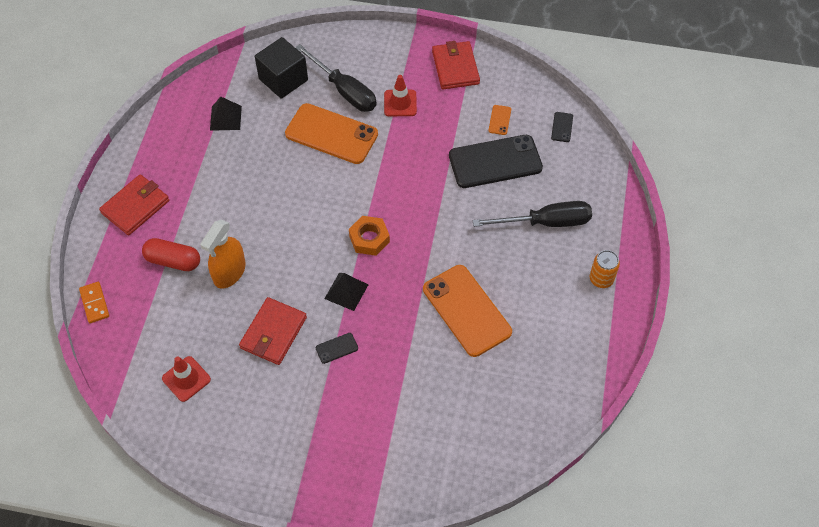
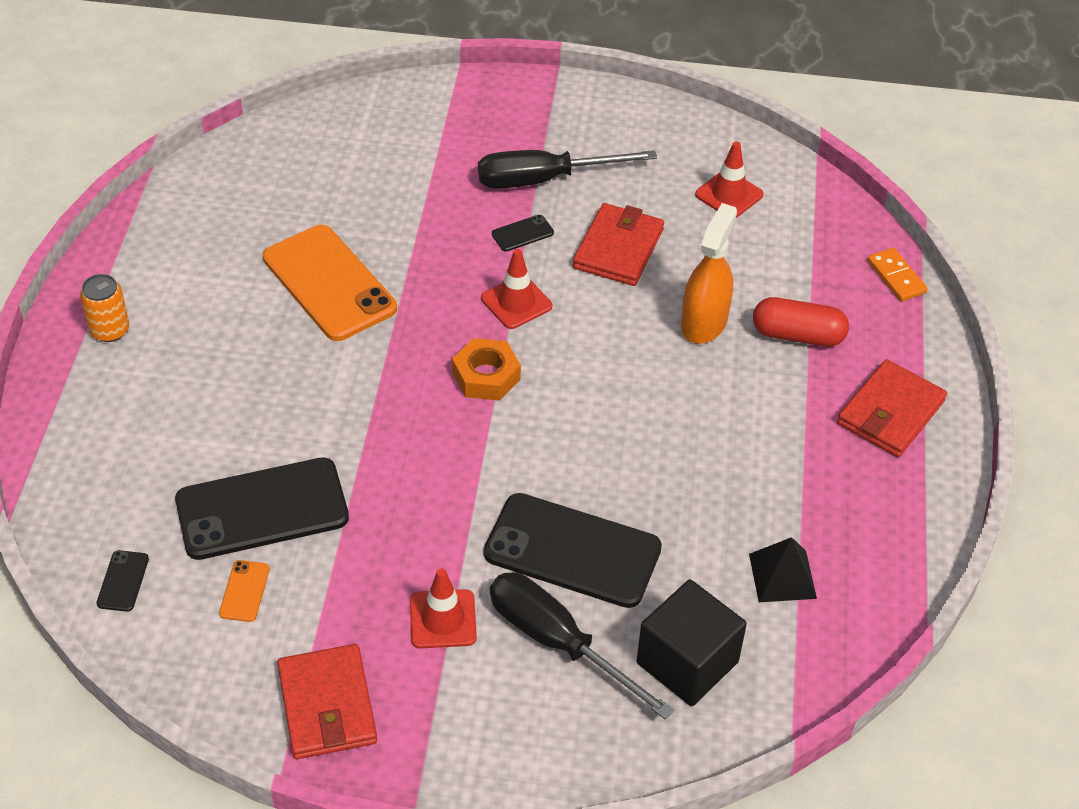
camera: 175 degrees right, 10 degrees down
orange phone [285,103,378,164] -> black phone [484,493,662,608]
black pyramid [324,273,368,311] -> red traffic cone [481,249,552,329]
black screwdriver [473,201,592,227] -> black screwdriver moved to [478,150,657,189]

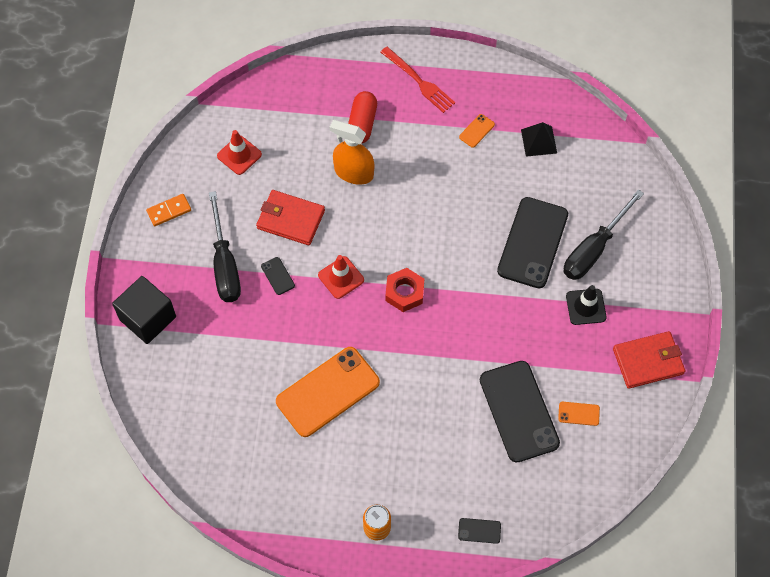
camera: 90 degrees left, 15 degrees up
black phone [96,550,149,612] -> black phone moved to [458,518,501,544]
red traffic cone [410,568,477,648] -> black traffic cone [566,285,607,325]
orange nut [452,338,521,401] -> red nut [385,268,424,312]
black cube [637,579,747,706] -> black cube moved to [112,276,176,344]
red wallet [837,359,947,457] -> red fork [380,47,455,113]
orange domino [867,248,928,301] -> orange domino moved to [146,194,191,226]
none -> orange phone [459,114,495,147]

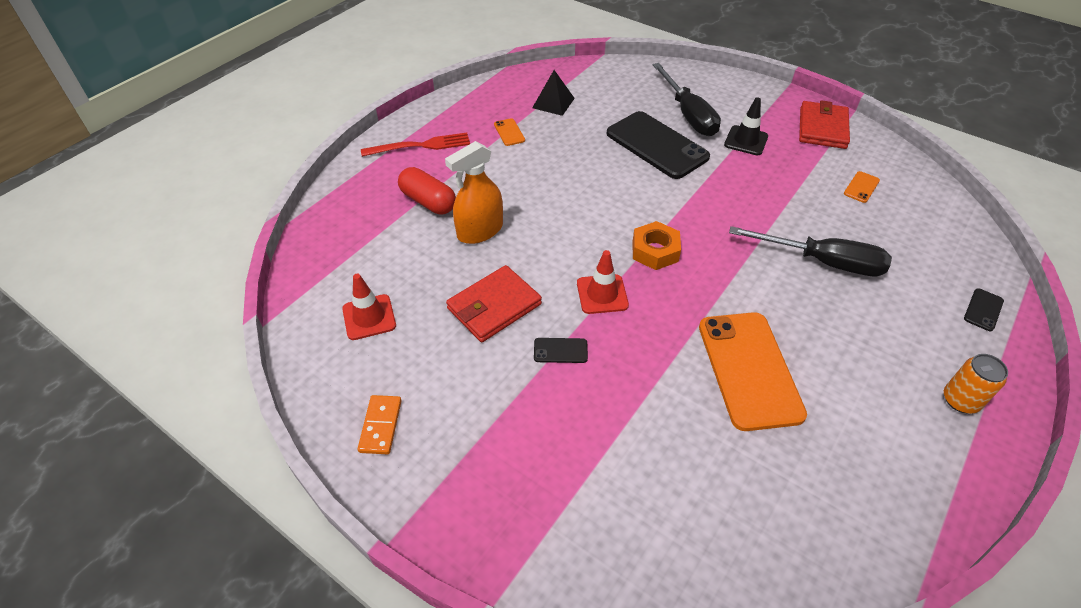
camera: 60 degrees left, 15 degrees down
black cube [112,276,176,344] -> none
black screwdriver [209,191,241,302] -> black screwdriver moved to [729,226,892,276]
red nut [385,268,424,312] -> orange nut [633,221,681,270]
black phone [480,361,560,463] -> none

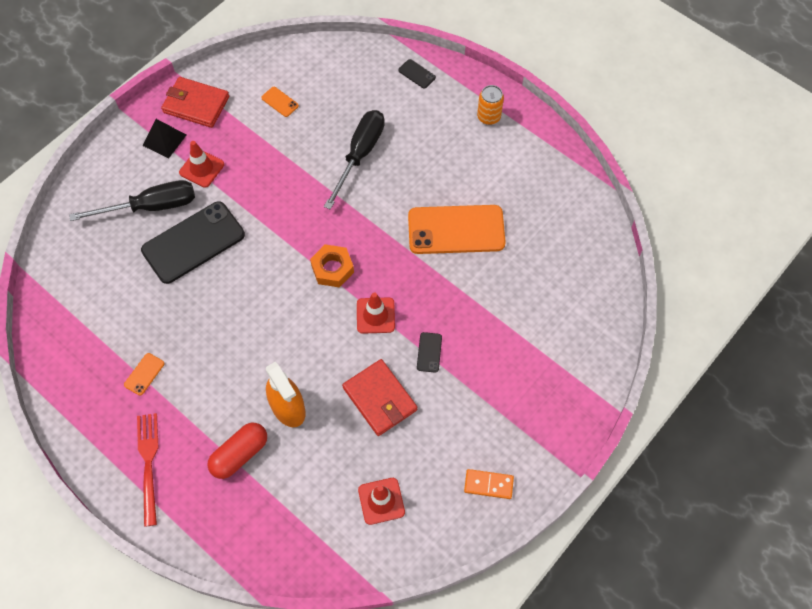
camera: 85 degrees left, 15 degrees up
orange phone [494,118,525,146] -> orange phone turned 45 degrees counterclockwise [124,353,164,396]
black pyramid [532,70,575,116] -> black pyramid moved to [142,119,186,158]
black traffic cone [724,97,768,156] -> red traffic cone [179,141,224,188]

